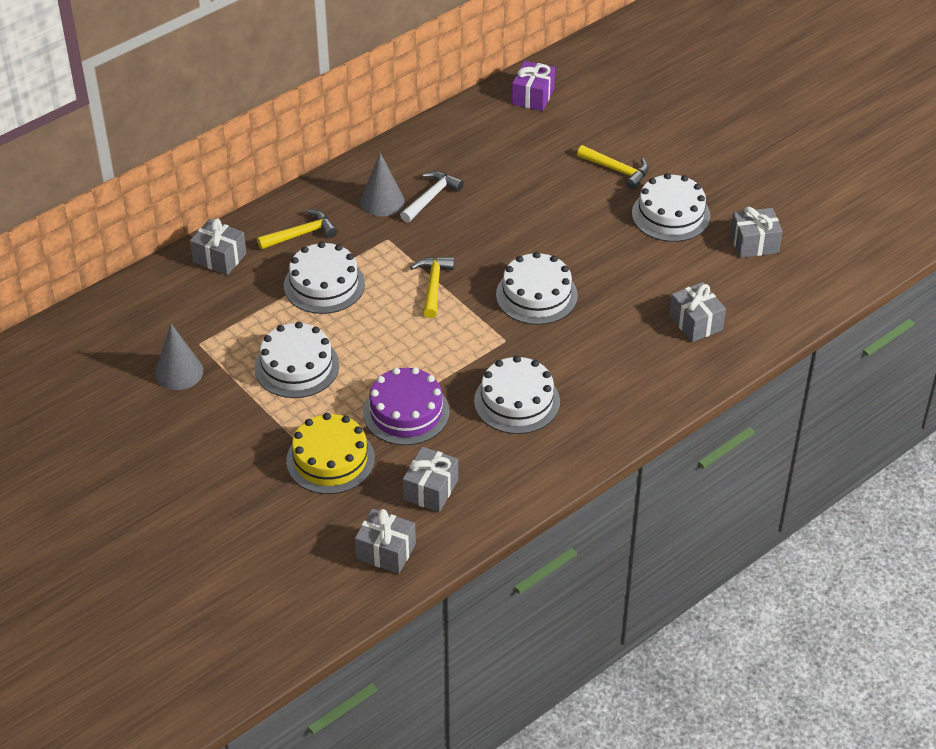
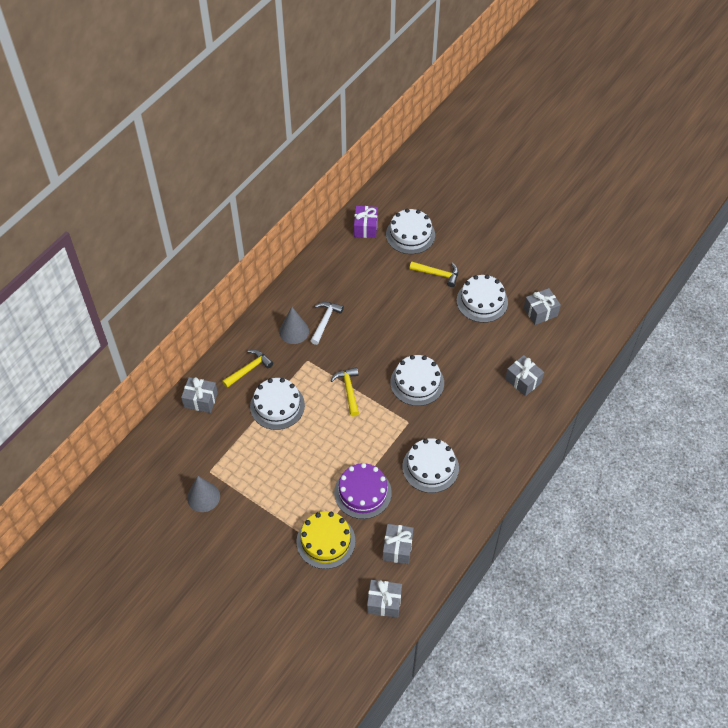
camera: 15 degrees left, 10 degrees up
white cake [255,322,339,398] -> white cake moved to [386,209,435,254]

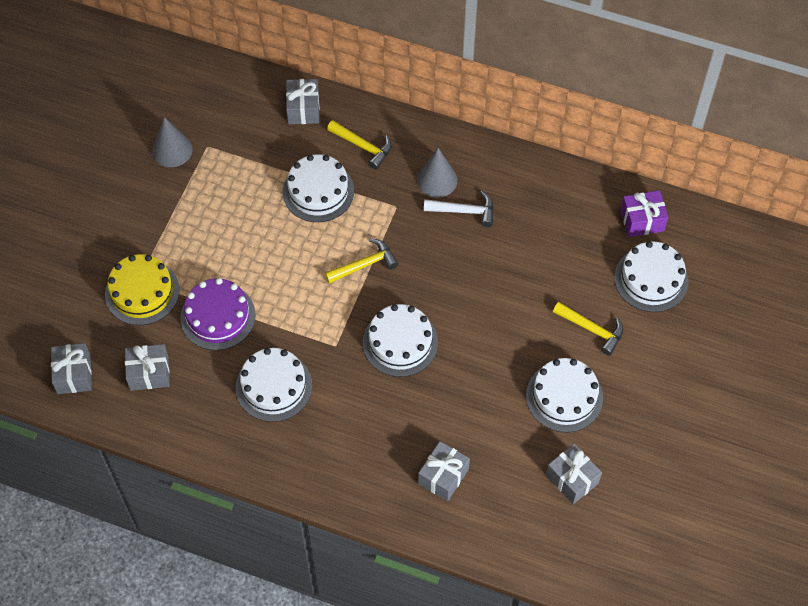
camera: 75 degrees right, 5 degrees up
yellow hammer [409,261,458,287] -> yellow hammer turned 60 degrees counterclockwise [553,302,623,356]

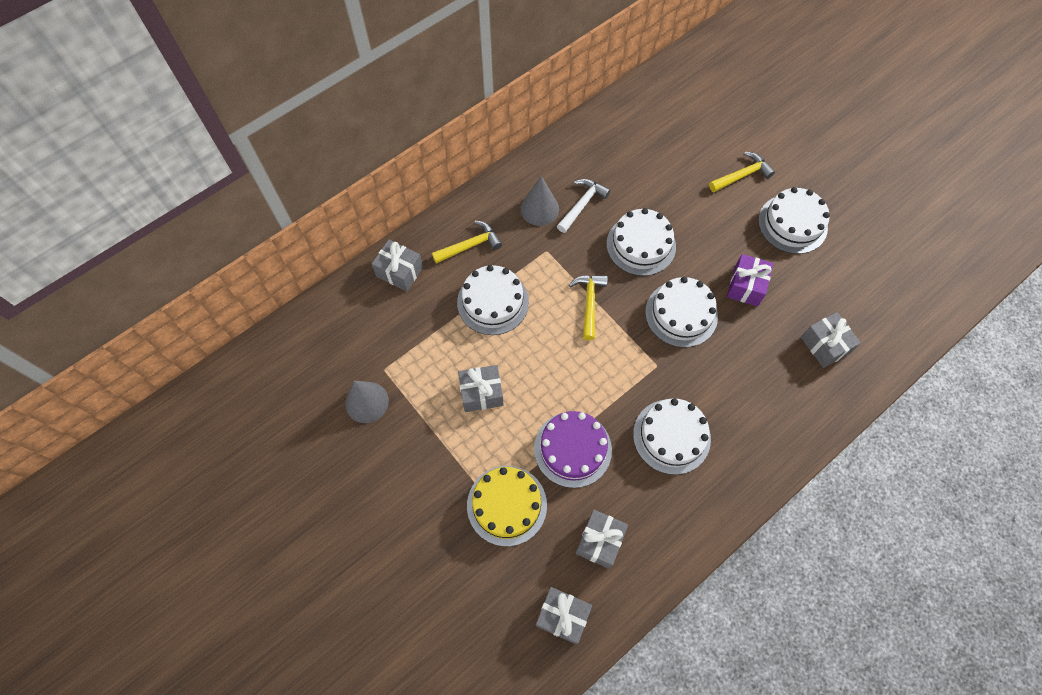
camera: 60 degrees left, 5 degrees up
grey gift [546,444,602,504] -> grey gift moved to [458,365,504,412]
white cake [614,241,689,312] -> white cake moved to [607,208,676,276]
purple gift [620,190,668,237] -> purple gift moved to [727,254,773,306]

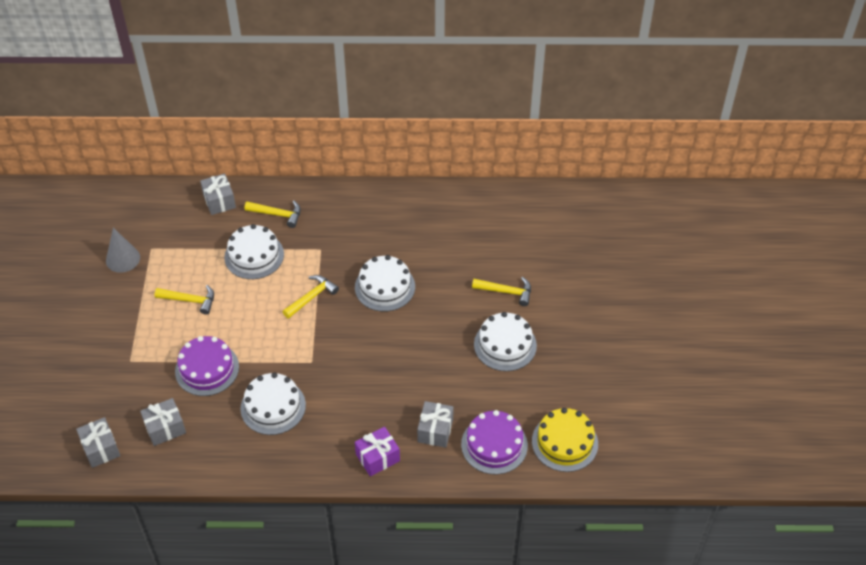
camera: 40 degrees right, 15 degrees down
grey gift [458,365,504,412] -> yellow hammer [154,285,214,315]
yellow cake [467,466,547,546] -> yellow cake moved to [532,408,598,472]
grey cone [520,176,559,226] -> none
white hammer [557,179,611,233] -> none
white cake [645,277,718,348] -> none
purple gift [727,254,773,306] -> purple gift moved to [355,427,400,476]
none -> purple cake [461,410,528,475]

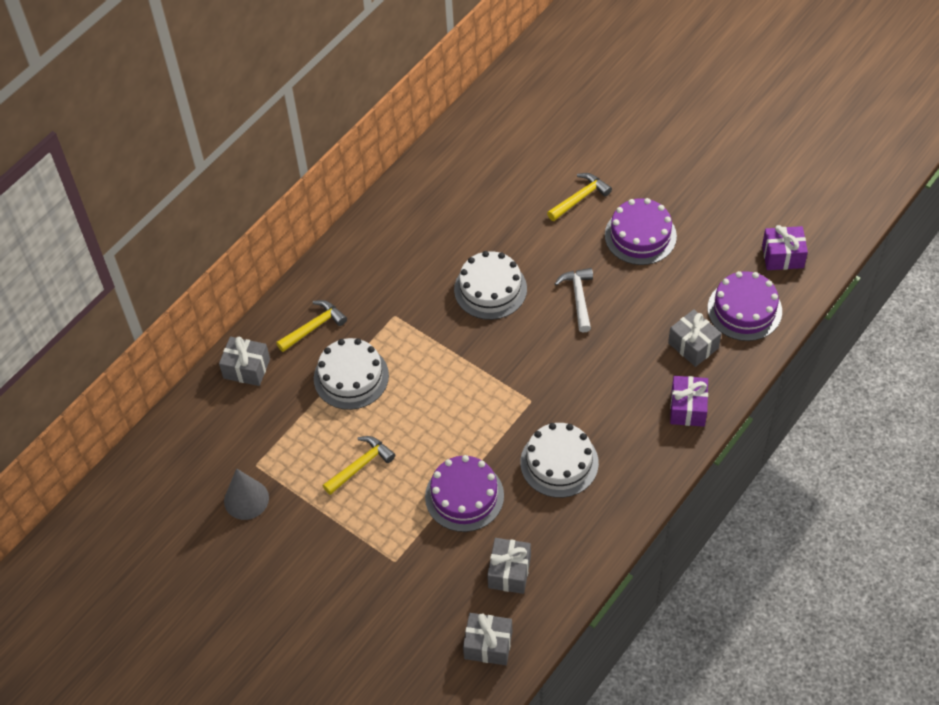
camera: 50 degrees left, 5 degrees up
yellow hammer [283,275,339,319] -> none
white cake [474,312,537,371] -> purple cake [605,198,677,265]
yellow cake [532,408,598,472] -> purple gift [762,225,808,270]
none -> white hammer [555,268,593,332]

